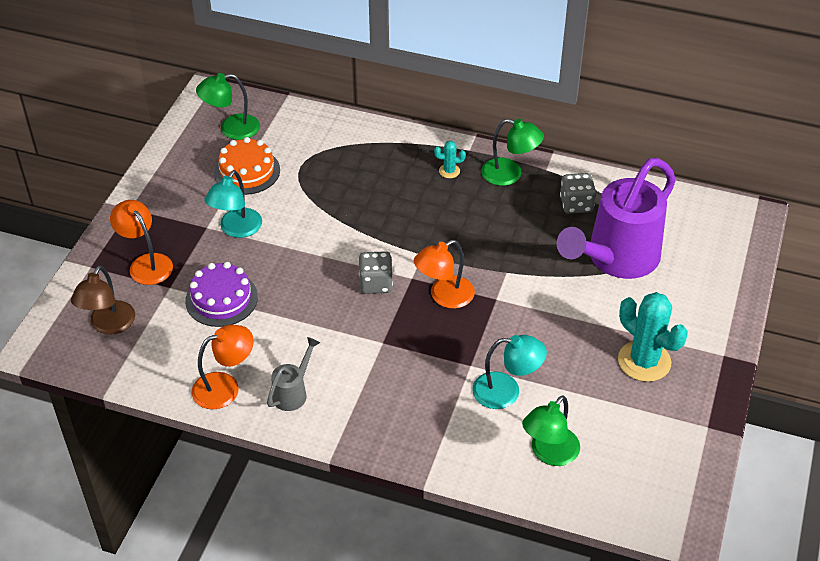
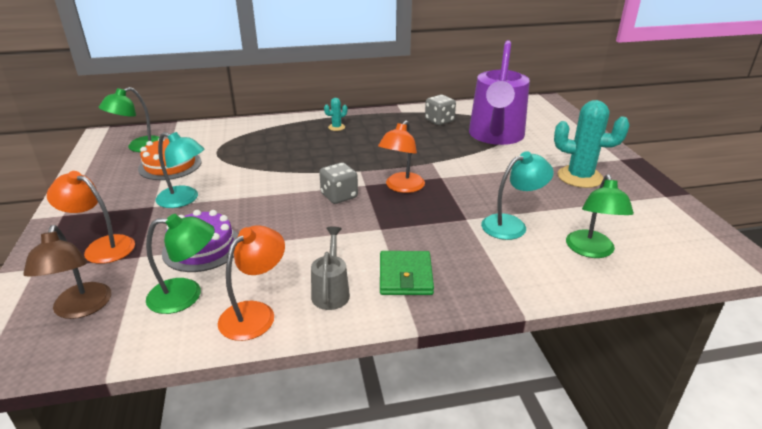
camera: 30 degrees left, 15 degrees down
turquoise lamp [204,170,262,238] -> turquoise lamp turned 60 degrees counterclockwise [155,132,204,208]
green lamp [481,119,544,186] -> green lamp moved to [146,214,215,314]
none -> green wallet [380,251,434,295]

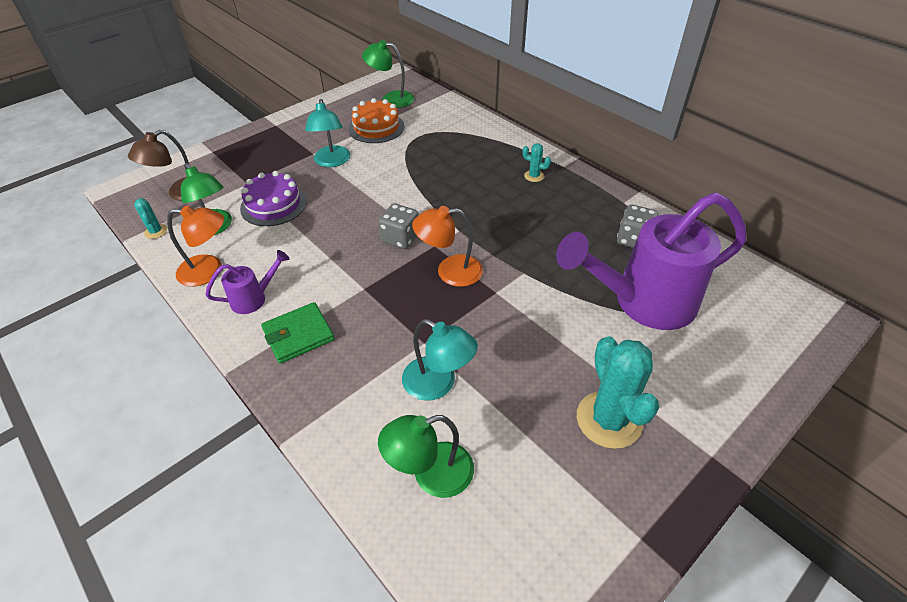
camera: 60 degrees right, 15 degrees up
orange lamp [47,171,135,264] -> none
grey watering can [311,226,350,310] -> purple watering can [205,250,289,314]
none -> turquoise cactus [134,198,167,239]

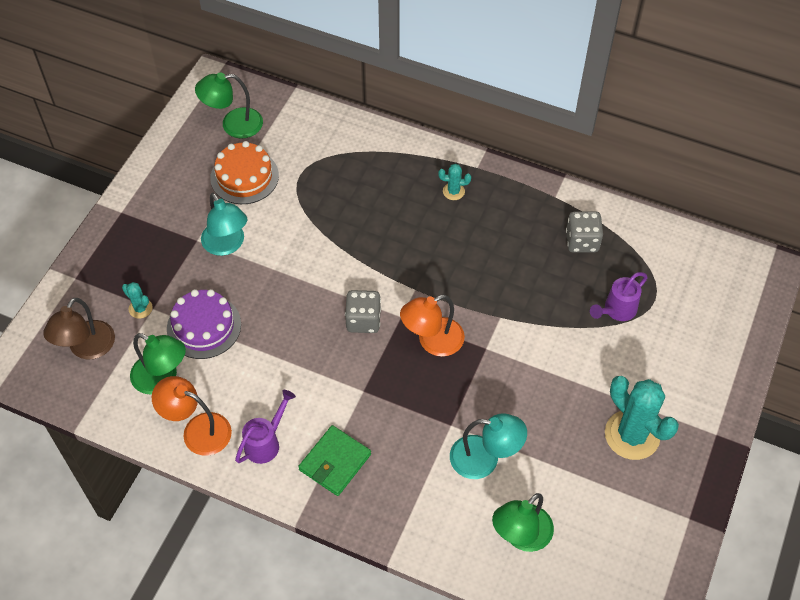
camera: 25 degrees left, 10 degrees up
turquoise cactus [134,198,167,239] -> turquoise cactus moved to [122,282,153,319]
orange lamp [167,205,224,287] -> orange lamp turned 135 degrees counterclockwise [152,376,232,456]
purple watering can [556,192,746,330] -> purple watering can [590,272,648,321], size x0.43

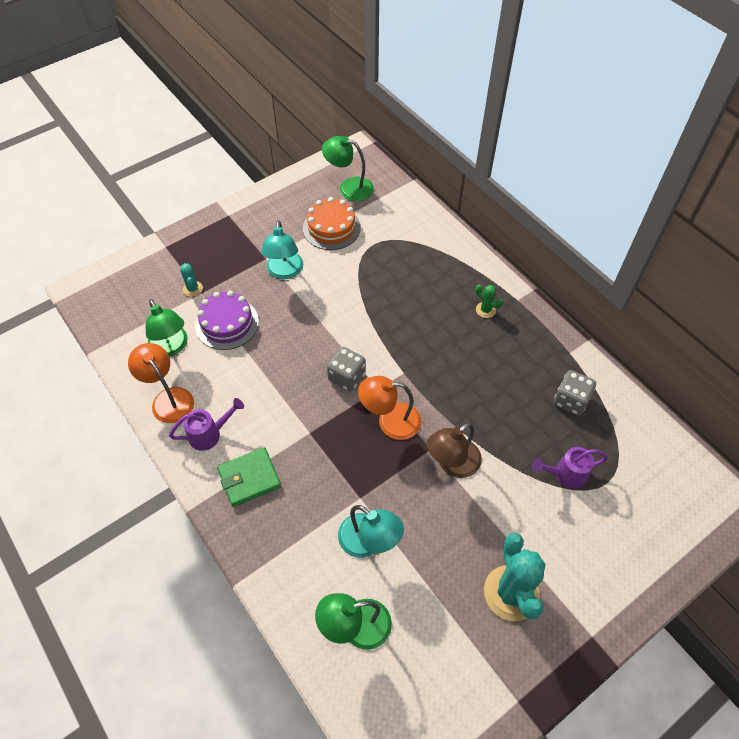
camera: 30 degrees right, 0 degrees up
brown lamp [43,298,115,359] -> brown lamp moved to [427,423,482,478]
turquoise cactus [438,164,471,200] -> green cactus [476,285,503,318]

